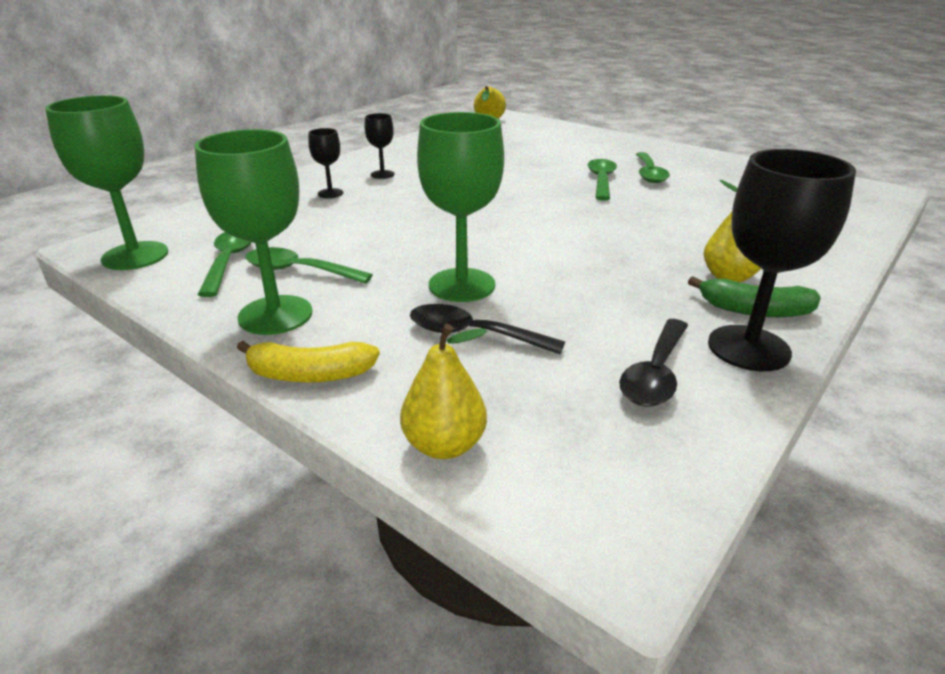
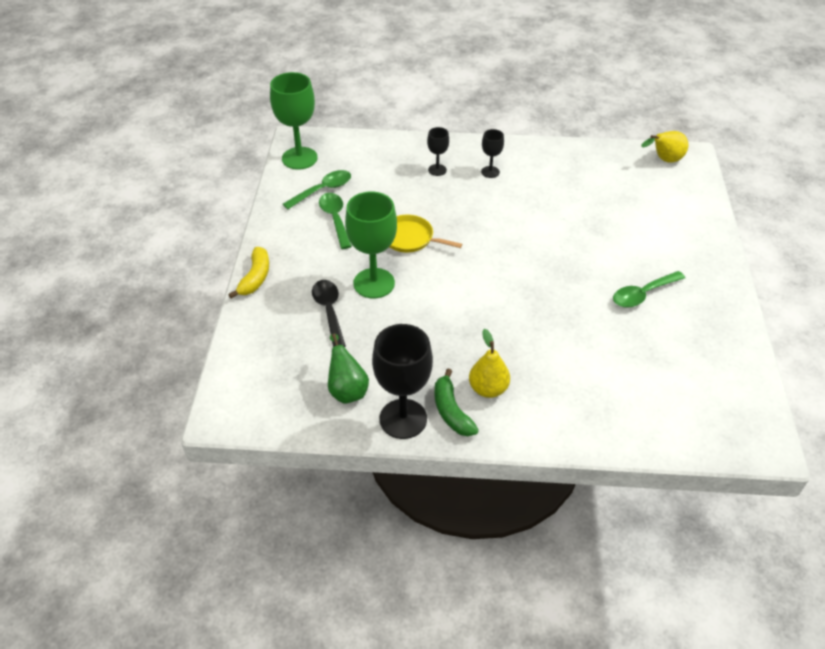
camera: 55 degrees right, 15 degrees up
green goblet [195,129,312,335] -> none
yellow banana [237,341,380,383] -> yellow banana turned 135 degrees counterclockwise [228,247,269,298]
yellow pear [400,324,487,459] -> none
green spoon [588,159,617,201] -> none
black spoon [619,319,688,407] -> green pear [328,333,369,404]
none -> yellow pan [390,215,462,252]

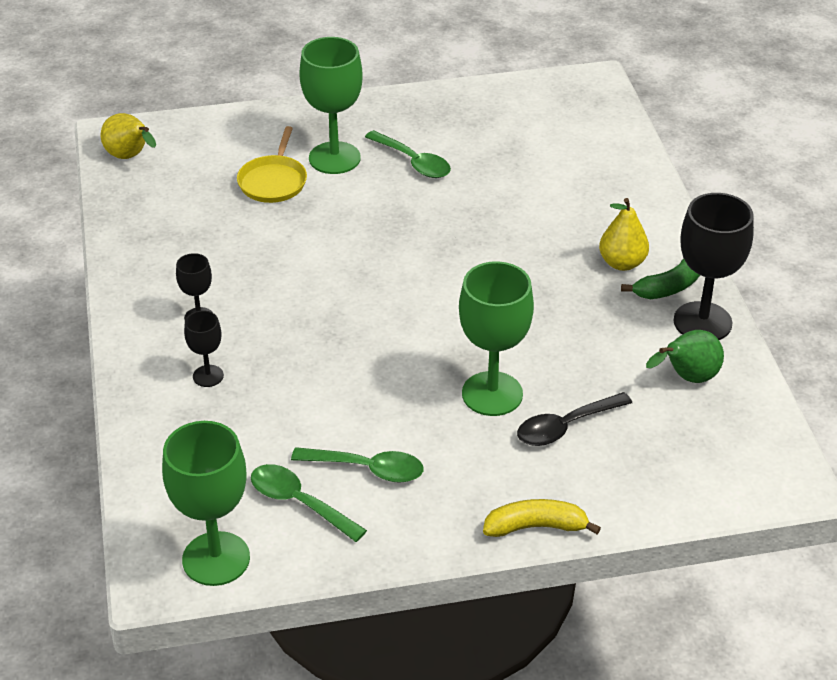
camera: 105 degrees left, 5 degrees down
green spoon [319,193,352,249] -> green spoon turned 135 degrees counterclockwise [291,447,424,483]
yellow pan [390,215,462,252] -> yellow pan moved to [237,126,307,203]
none -> green goblet [299,37,363,174]

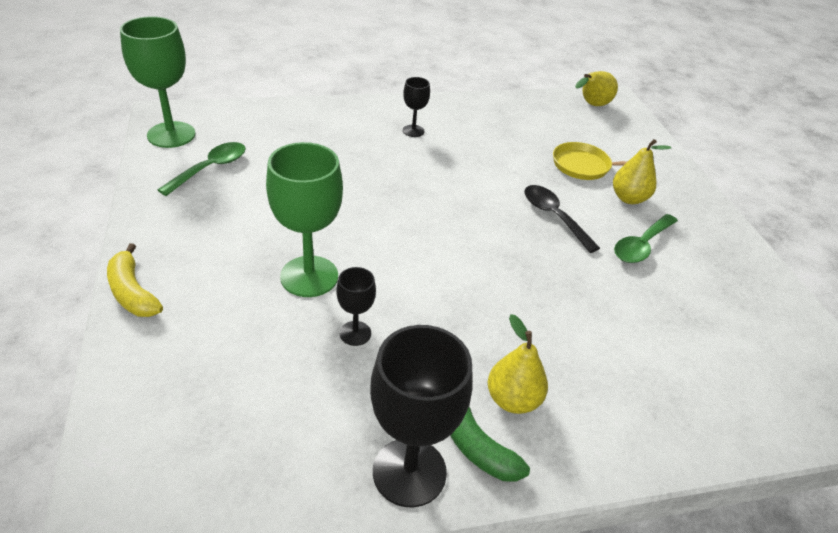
camera: 85 degrees right, 0 degrees up
black goblet [184,311,224,387] -> black goblet moved to [336,267,376,346]
green spoon [291,447,424,483] -> none
green goblet [299,37,363,174] -> yellow pear [613,139,671,204]
yellow banana [483,499,601,537] -> yellow banana turned 150 degrees clockwise [107,243,163,317]
black spoon [517,392,632,446] -> black spoon moved to [524,185,600,253]
green pear [646,330,724,383] -> none

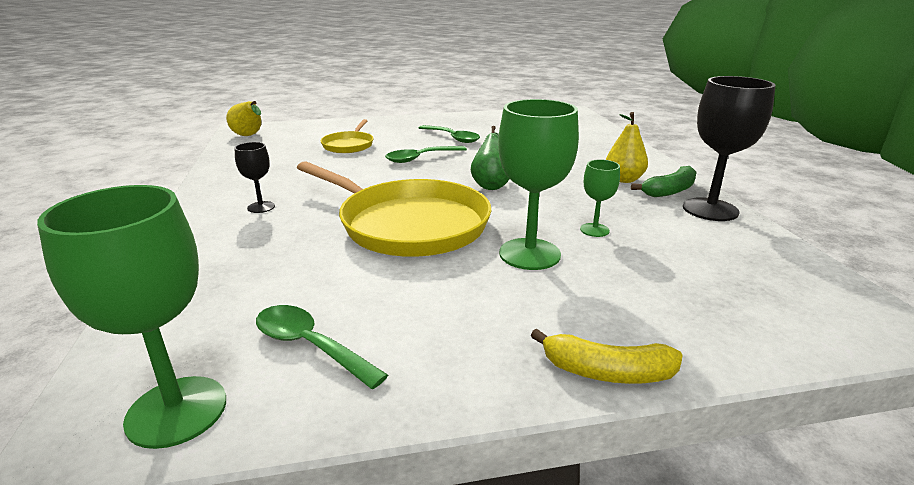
camera: 85 degrees left, 15 degrees down
yellow banana [107,243,163,317] -> yellow banana turned 45 degrees clockwise [531,328,682,384]
black goblet [336,267,376,346] -> green goblet [580,160,620,237]
black spoon [524,185,600,253] -> green spoon [385,146,467,163]
yellow pear [613,139,671,204] -> none
none -> yellow pan [297,161,491,257]
none -> green pear [471,126,510,190]

